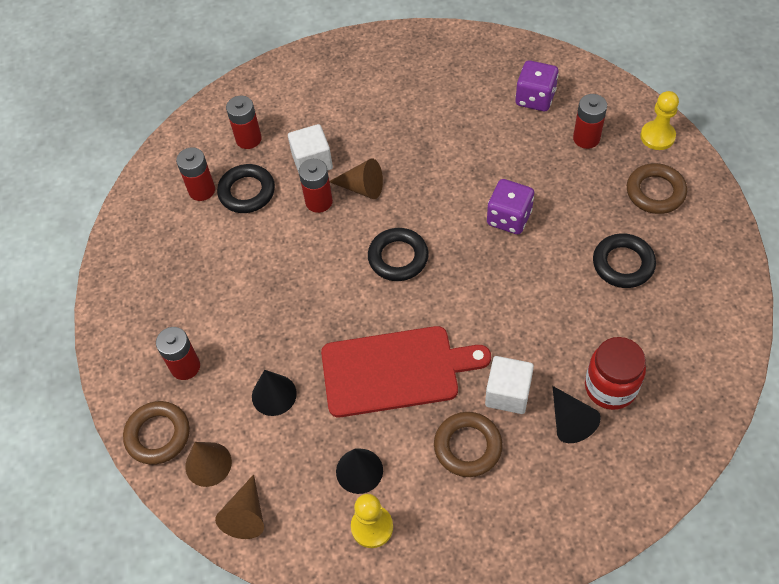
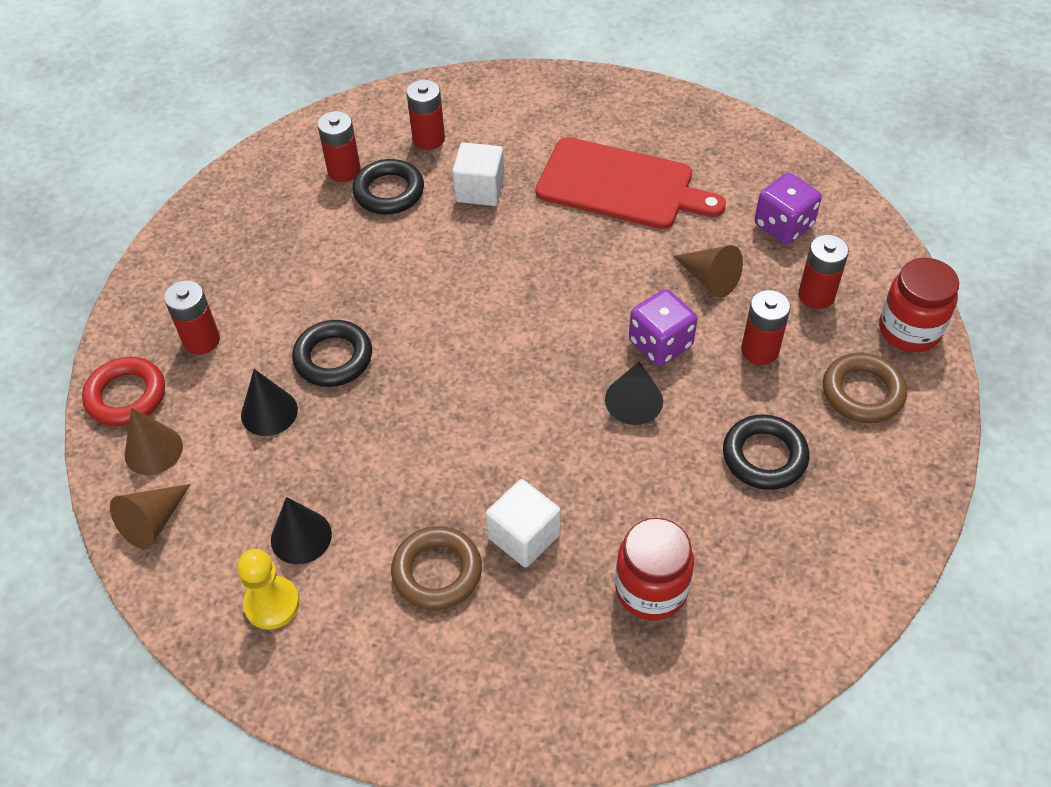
camera: 25 degrees right, 5 degrees down
brown ring [123,401,190,465] -> red ring [82,357,165,426]
red battery [299,159,333,213] -> red battery moved to [741,290,791,365]
red cutting board [321,326,491,417] -> red cutting board moved to [535,137,726,229]
brown cone [329,159,383,199] -> brown cone moved to [673,245,743,298]
black ring [368,228,429,281] -> black ring moved to [292,320,372,387]
black cone [552,386,601,443] -> black cone moved to [605,362,663,425]
yellow pawn [640,91,679,150] -> red jar [879,258,959,352]

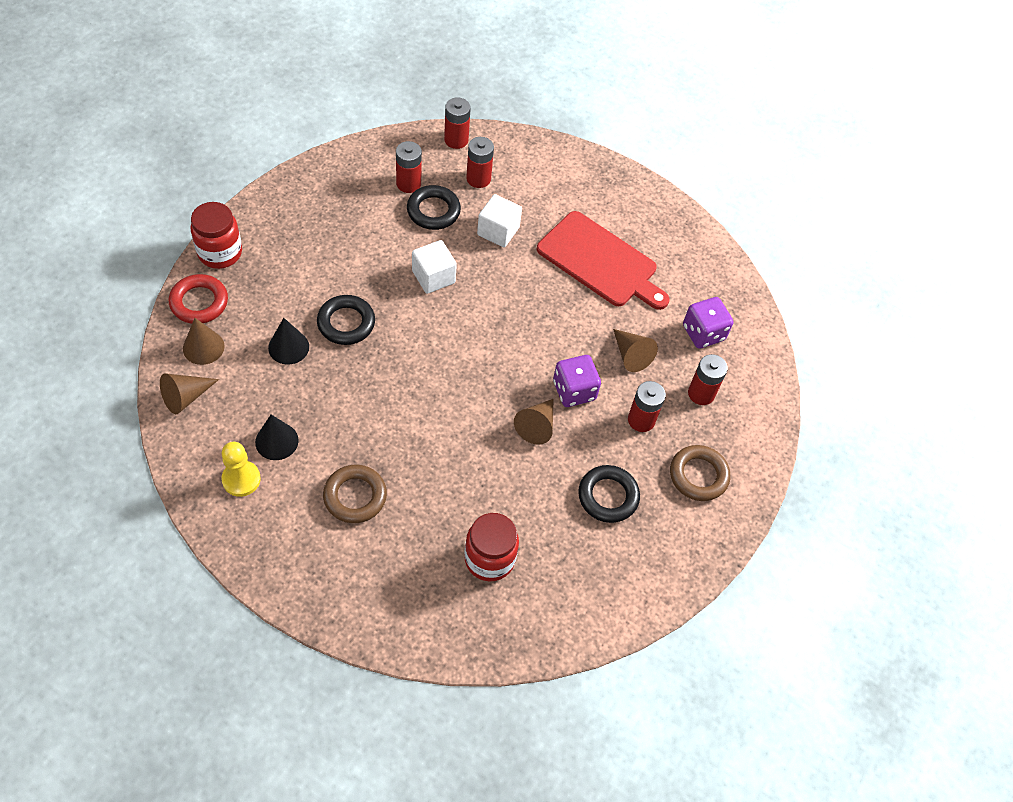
camera: 10 degrees right, 5 degrees up
red battery [164,280,220,355] -> red battery moved to [444,97,471,149]
white cube [486,479,561,567] -> white cube moved to [412,240,457,294]
black cone [605,362,663,425] -> brown cone [514,399,554,445]
red jar [879,258,959,352] -> red jar moved to [191,202,242,269]

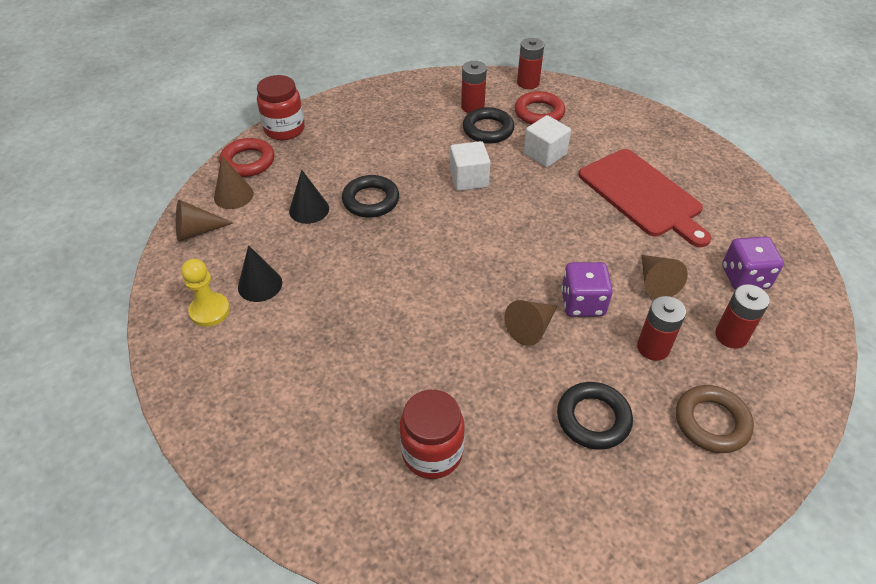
camera: 25 degrees right, 10 degrees down
brown ring [323,465,387,523] -> none
red battery [466,137,494,188] -> red ring [515,91,565,125]

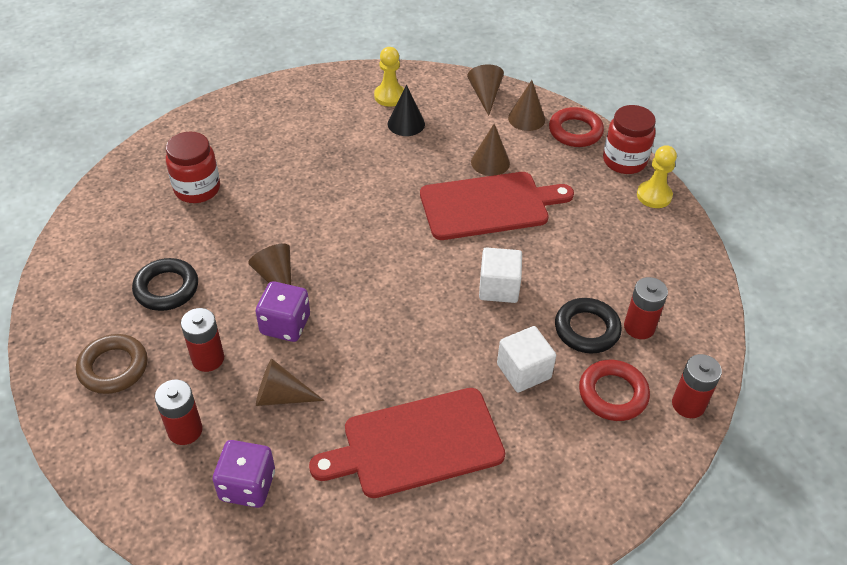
camera: 105 degrees right, 0 degrees up
black cone [289,170,329,224] -> brown cone [471,124,510,176]
black ring [342,175,399,218] -> red cutting board [420,172,574,240]
none -> yellow pawn [637,145,677,208]

